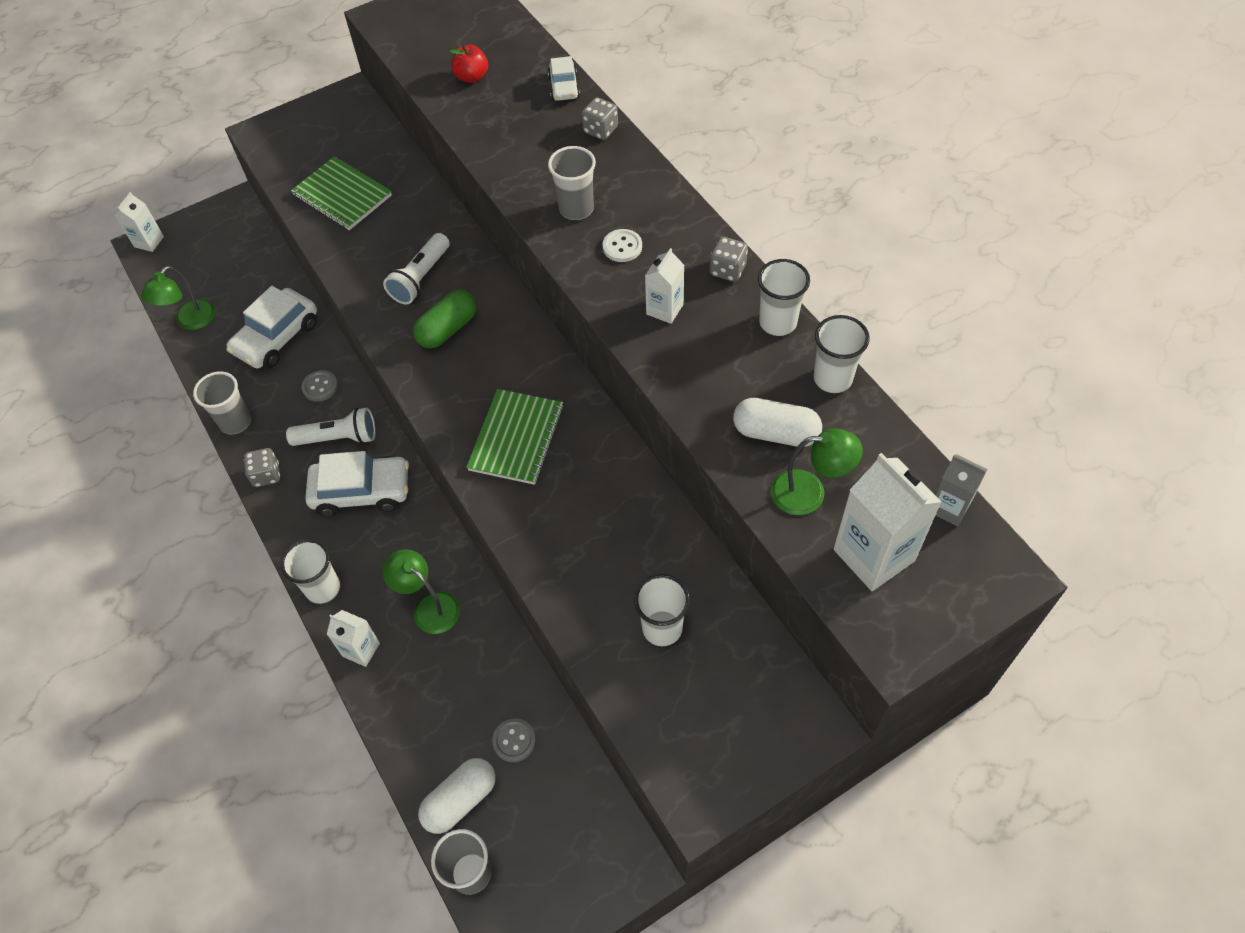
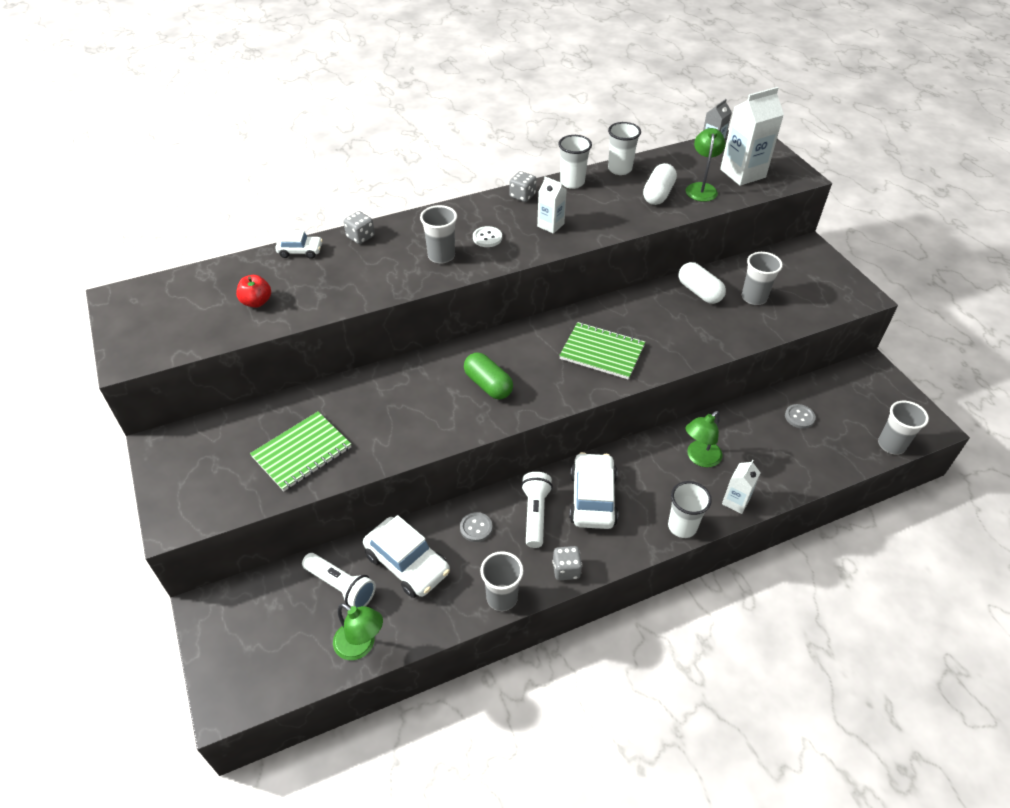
camera: 85 degrees left, 10 degrees down
white carton [115,192,164,252] -> none
white flashlight [383,233,450,305] -> white flashlight moved to [302,553,376,607]
white capsule [418,758,496,834] -> white capsule moved to [678,262,726,304]
white cup [634,574,690,646] -> grey cup [742,252,783,305]

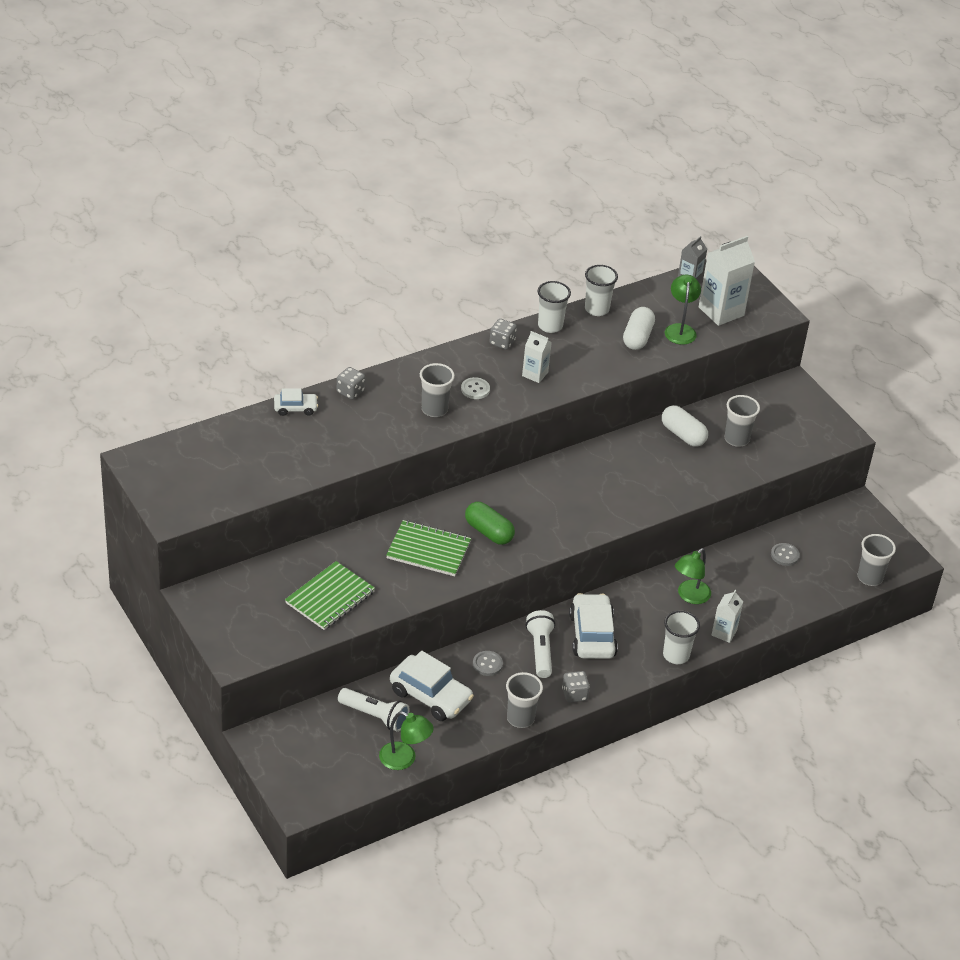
camera: 10 degrees left, 5 degrees down
red apple [236,275,271,308] -> none
green notebook [559,322,645,380] -> green notebook moved to [386,520,471,576]

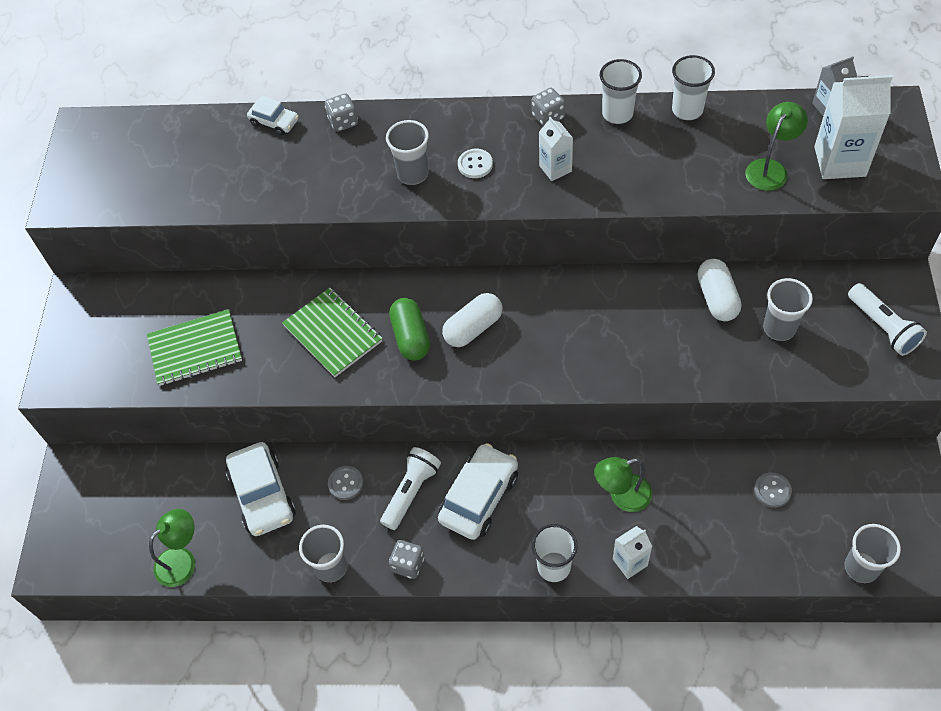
camera: 40 degrees right, 15 degrees up
white flashlight [338,688,409,732] -> white flashlight moved to [848,283,927,356]
green lamp [379,711,434,770] -> green lamp turned 105 degrees counterclockwise [149,509,195,587]
white capsule [623,307,655,350] -> white capsule moved to [442,293,502,347]

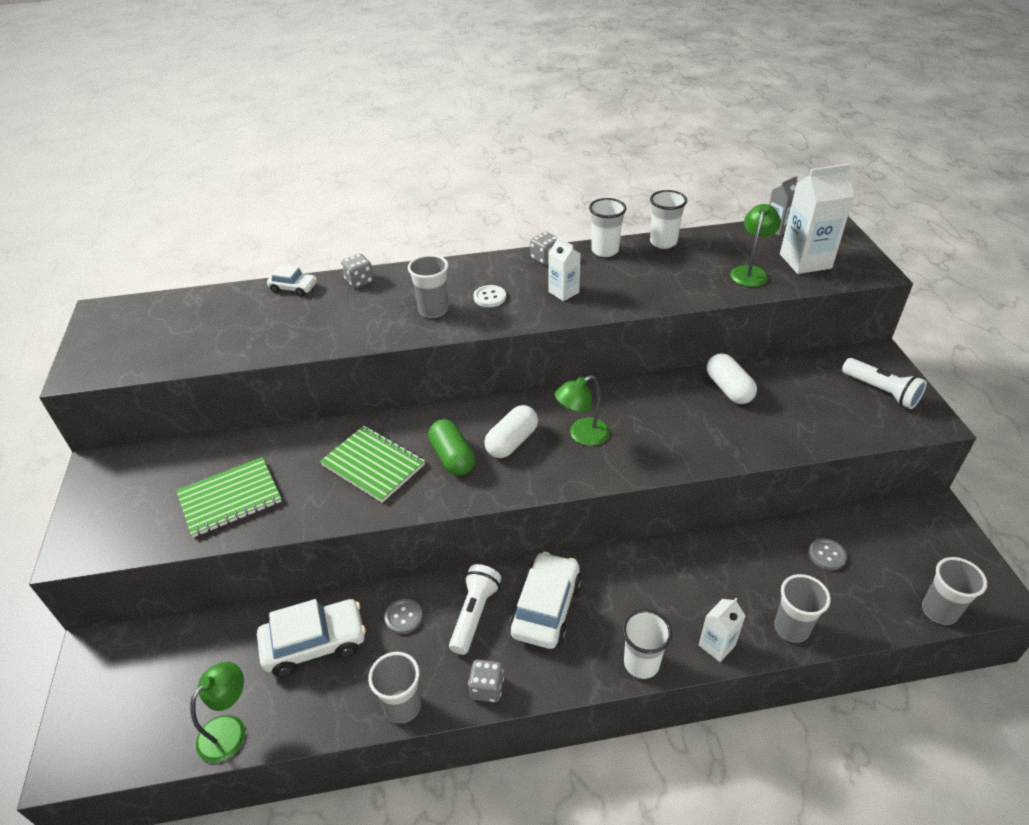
camera: 15 degrees left, 15 degrees down
white car [226,442,296,536] -> white car turned 75 degrees counterclockwise [257,599,366,677]
green lamp [594,457,652,512] -> green lamp moved to [555,375,610,446]
grey cup [763,278,813,341] -> grey cup moved to [774,574,831,643]

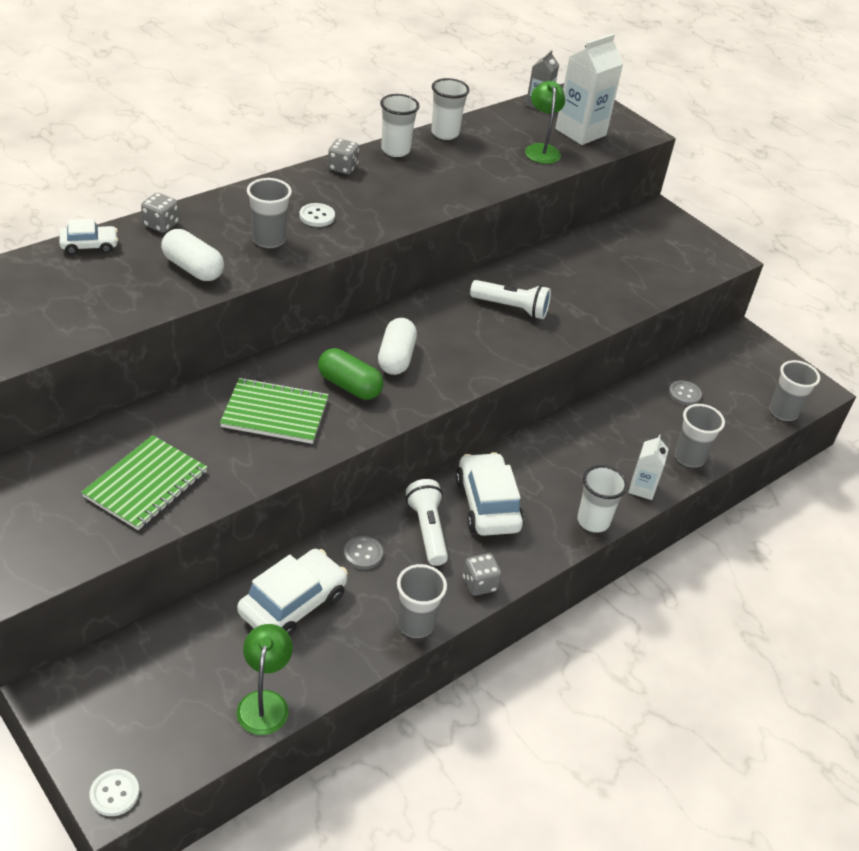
camera: 35 degrees left, 0 degrees up
white carton [548,237,581,301] -> none
green lamp [555,375,610,446] -> none
white capsule [707,353,757,404] -> white capsule moved to [161,229,224,281]
white flashlight [842,358,927,409] -> white flashlight moved to [470,280,551,319]
none -> white button [89,769,139,816]

